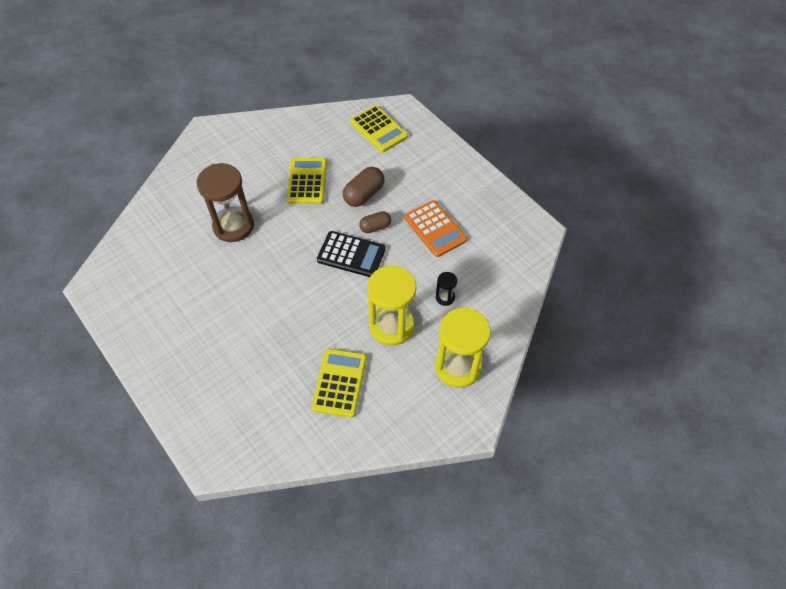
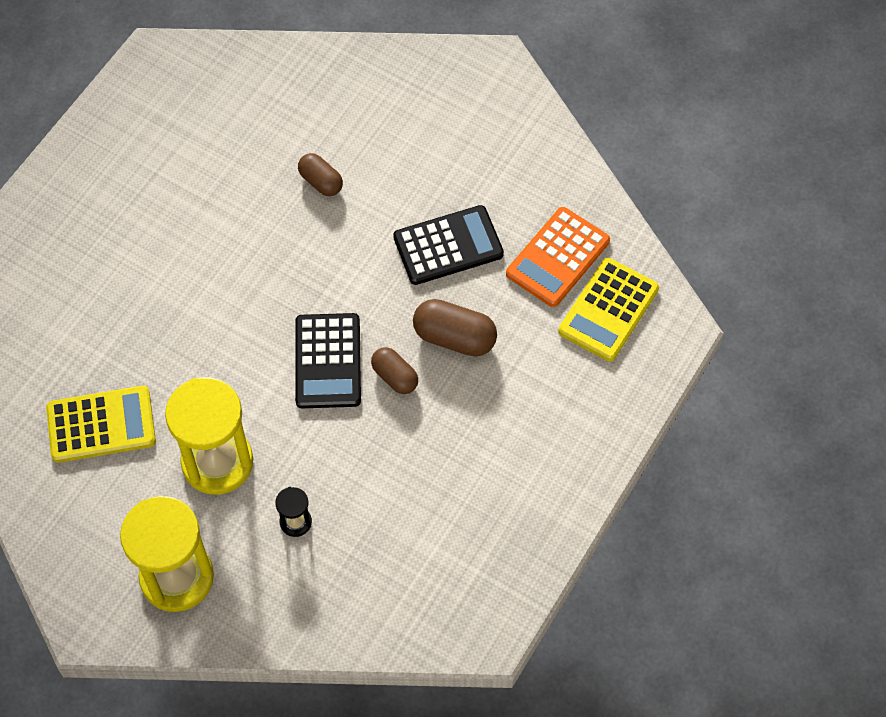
camera: 70 degrees right, 5 degrees up
brown hourglass [196,163,254,242] -> brown capsule [298,153,343,196]
yellow calculator [286,158,327,204] -> black calculator [393,205,504,285]
orange calculator [405,200,467,257] -> orange calculator moved to [506,207,610,307]

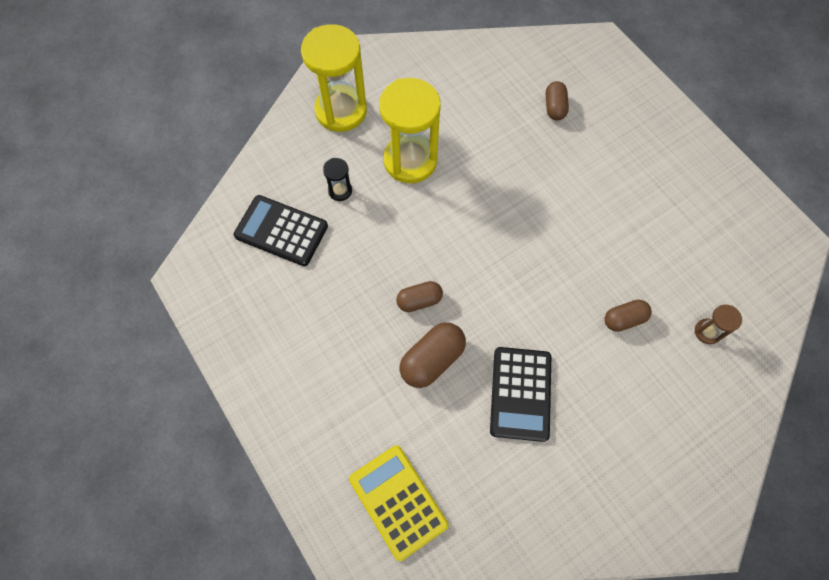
camera: 115 degrees right, 5 degrees up
yellow calculator [46,386,156,463] -> none
black calculator [295,313,361,408] -> black calculator moved to [234,195,328,266]
orange calculator [506,207,610,307] -> none
none -> brown capsule [546,81,569,120]
none -> brown hourglass [695,305,742,344]

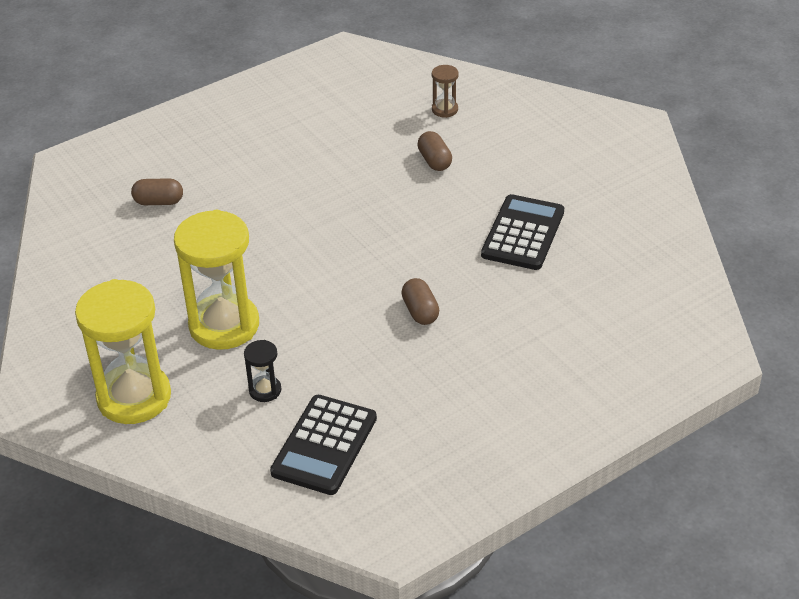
camera: 90 degrees left, 25 degrees down
yellow calculator [349,446,448,561] -> none
brown capsule [400,323,466,388] -> none
black calculator [490,347,551,442] -> black calculator turned 75 degrees counterclockwise [481,194,564,270]

